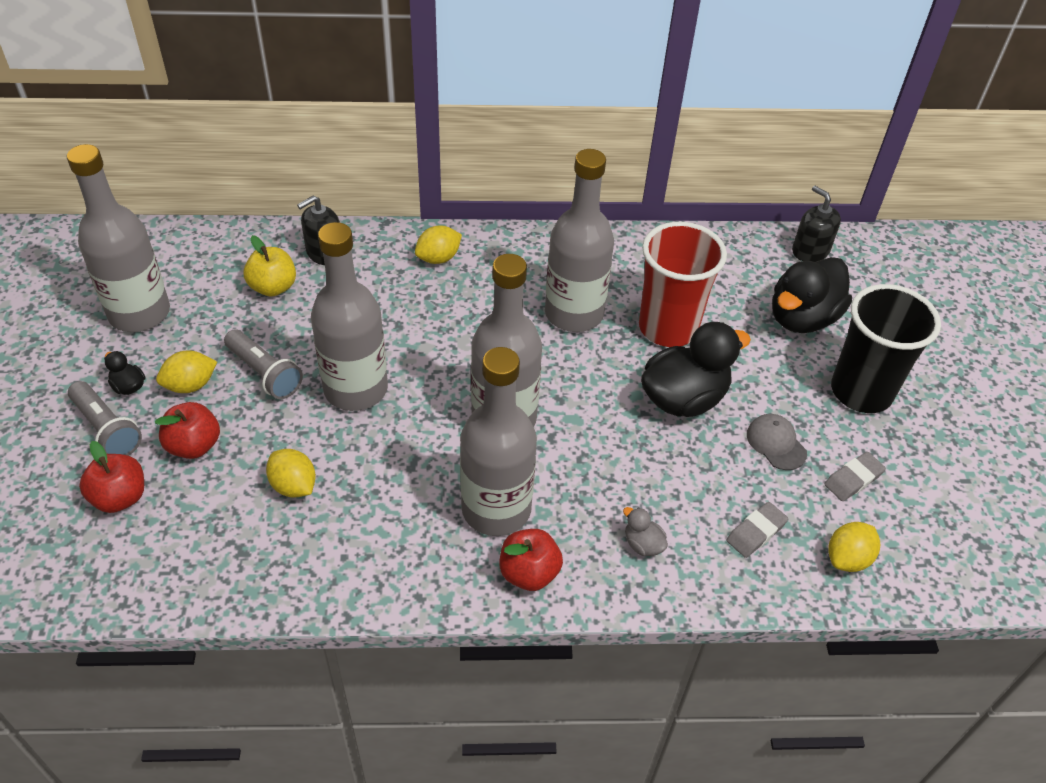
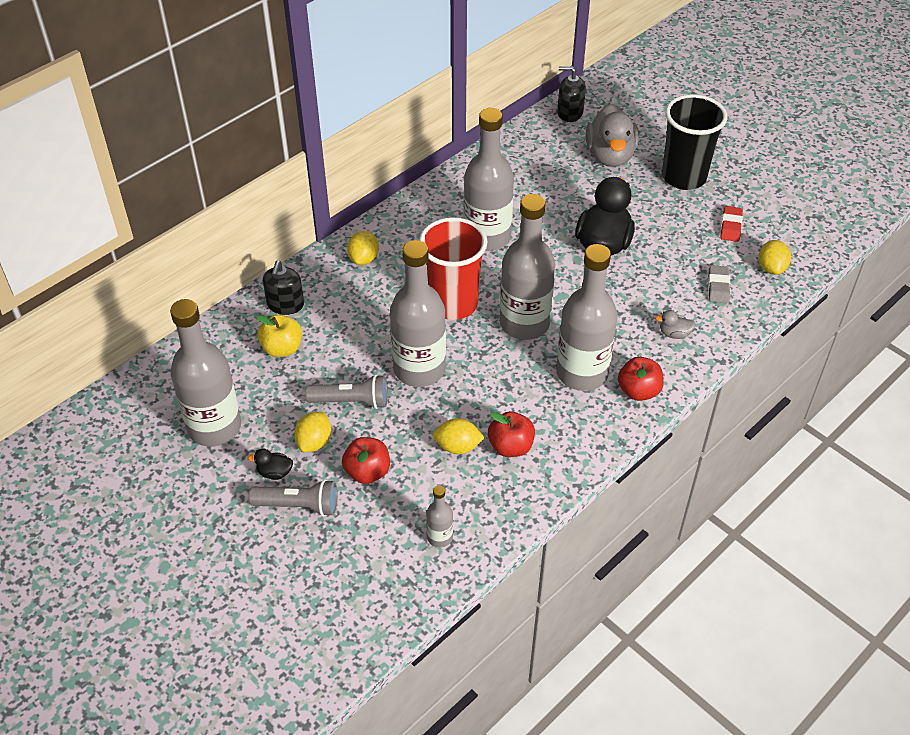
camera: 40 degrees left, 0 degrees up
red apple [79,441,144,513] -> red apple moved to [488,411,535,457]
red cup [639,222,727,347] -> red cup moved to [419,217,487,320]
grey cap [747,414,807,470] -> none
black duck [772,257,852,333] -> grey duck [586,104,639,167]
grey eraser [824,452,886,501] -> red eraser [721,206,743,242]
none -> grey bottle [426,485,453,547]

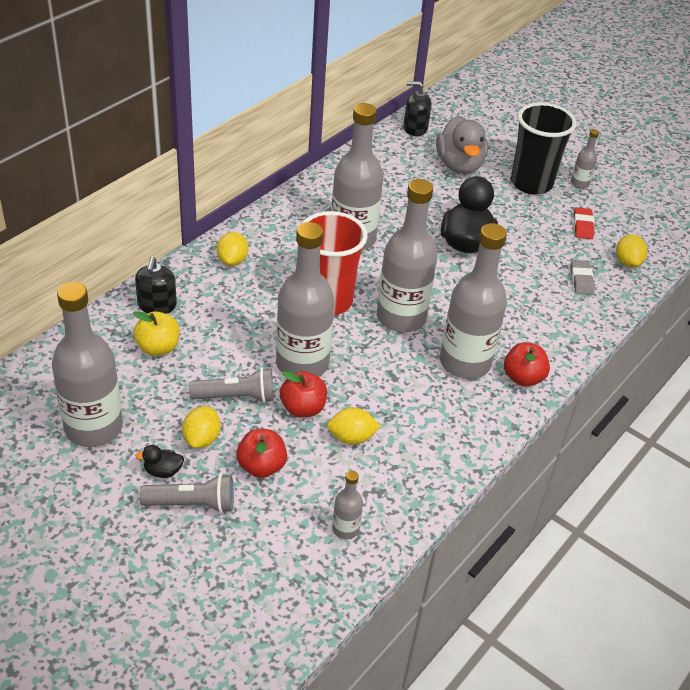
camera: 10 degrees left, 5 degrees down
red apple [488,411,535,457] -> red apple moved to [280,371,327,418]
grey duck [655,310,696,339] -> none
none -> grey bottle [571,129,599,189]

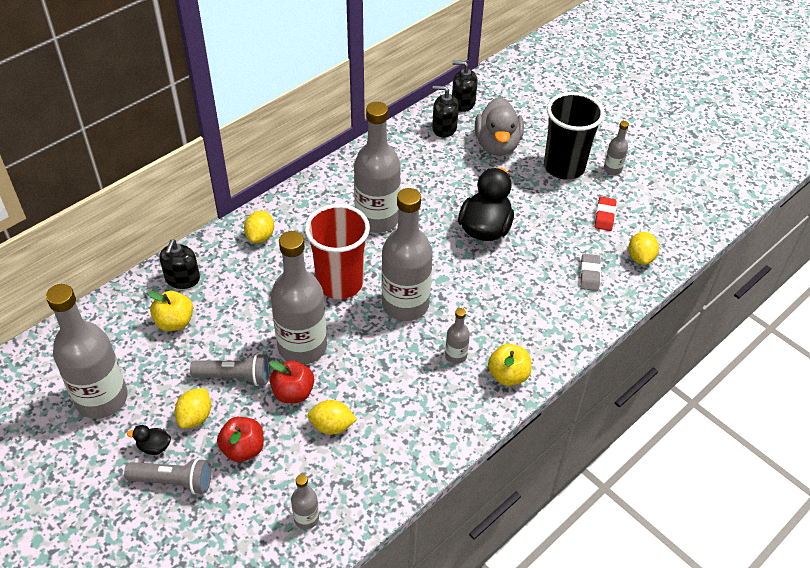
camera: 10 degrees right, 5 degrees up
grey bottle [440,223,507,379] -> grey bottle [445,308,470,364], size x0.45
red apple [504,342,550,387] -> yellow apple [488,344,531,386]
none -> black soap dispenser [432,86,459,138]

